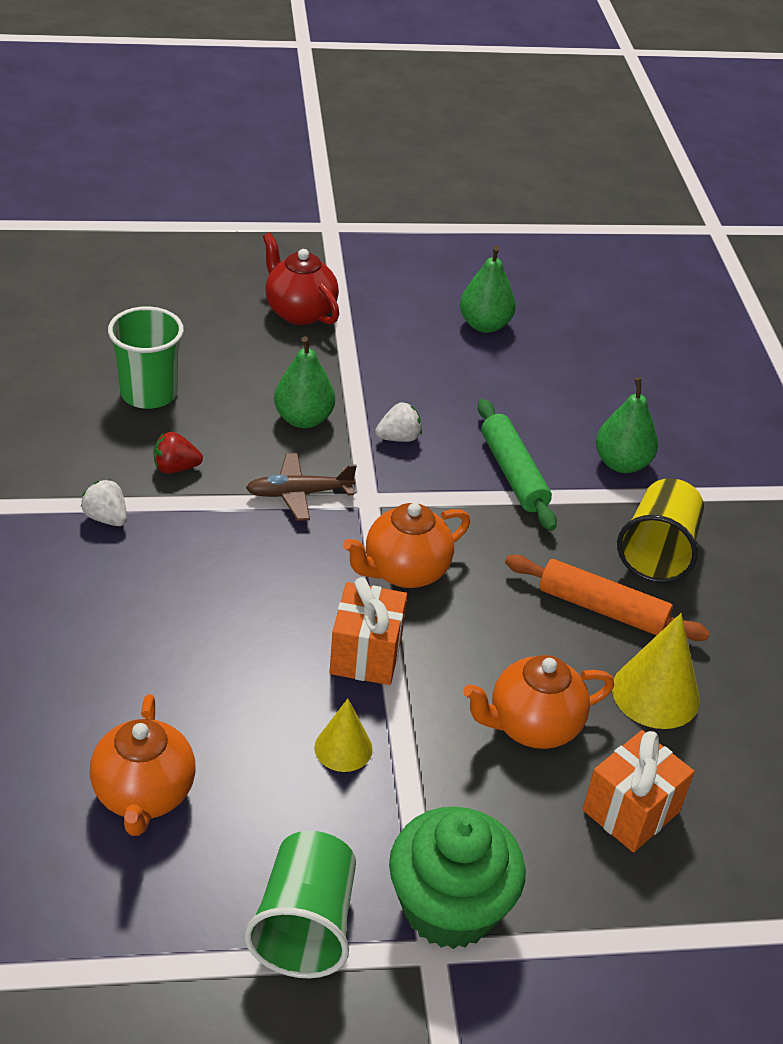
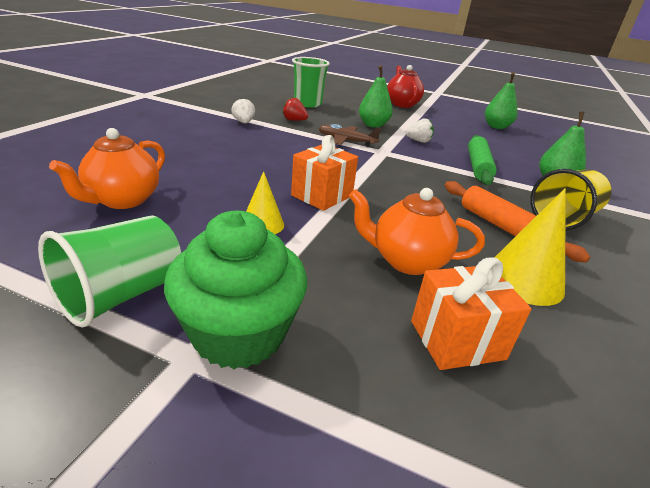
camera: 30 degrees right, 10 degrees down
orange teapot [343,503,470,588] -> none

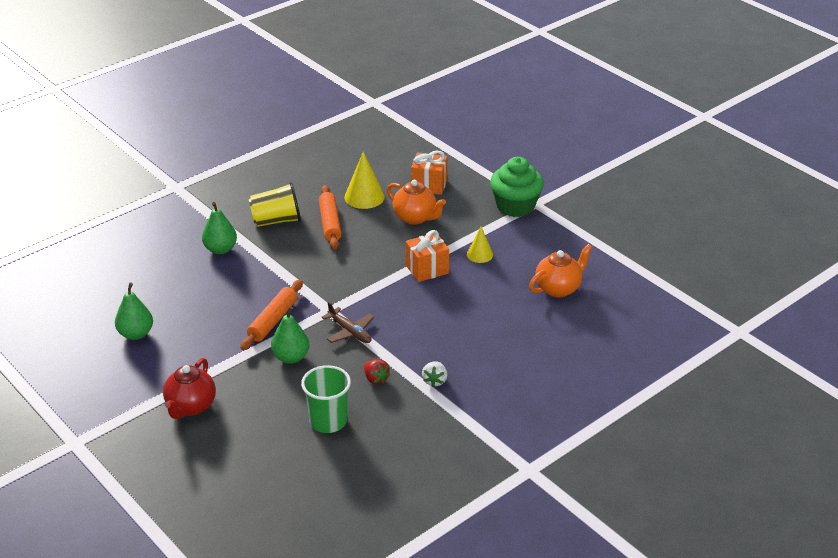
camera: 150 degrees left, 5 degrees up
green cup [38,215,181,327] -> none
white strawberry [406,118,434,143] -> orange rolling pin [240,280,303,350]
green rolling pin [468,135,497,185] -> none

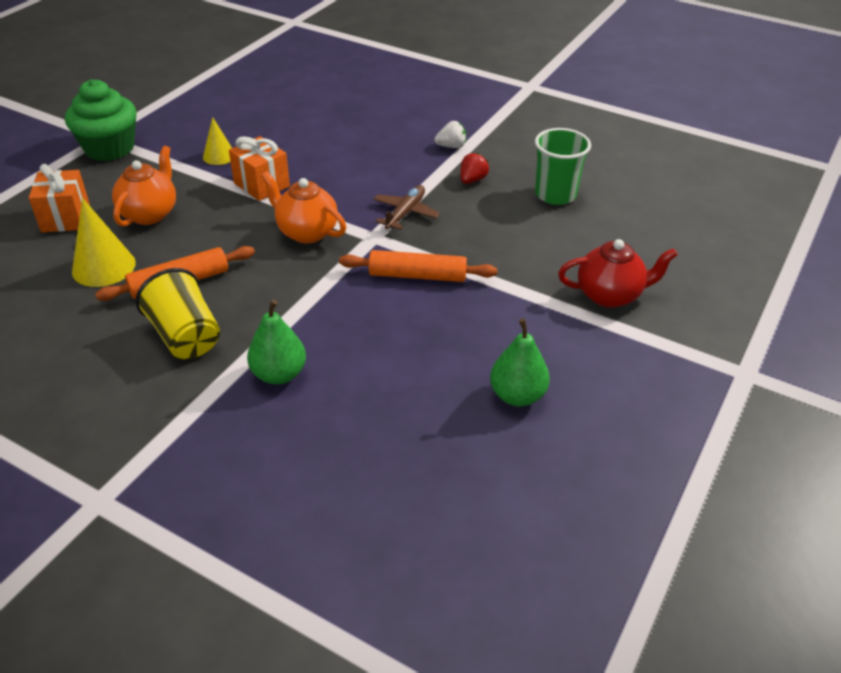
camera: 110 degrees left, 5 degrees up
green pear [271,306,309,364] -> none
orange teapot [529,244,593,298] -> orange teapot moved to [261,171,346,243]

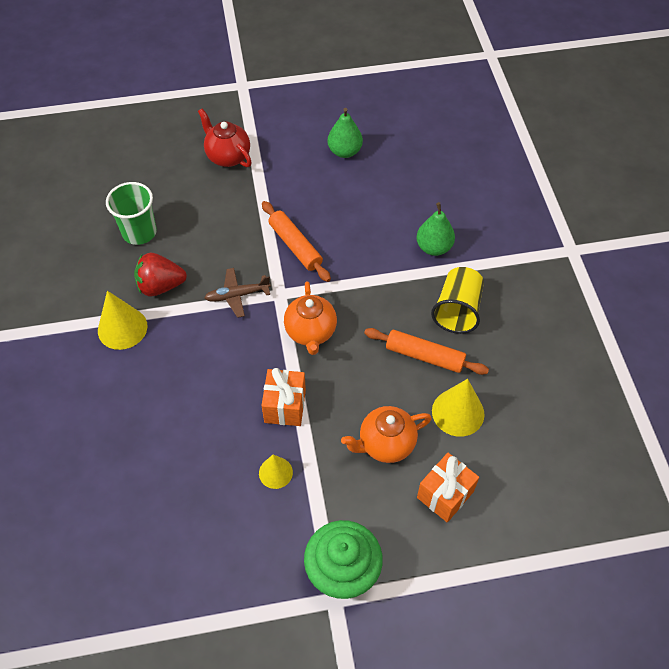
camera: 130 degrees left, 15 degrees up
white strawberry [434,121,466,148] -> yellow cone [98,291,147,350]
red strawberry [461,153,489,184] -> red strawberry [134,253,187,296], size x1.68

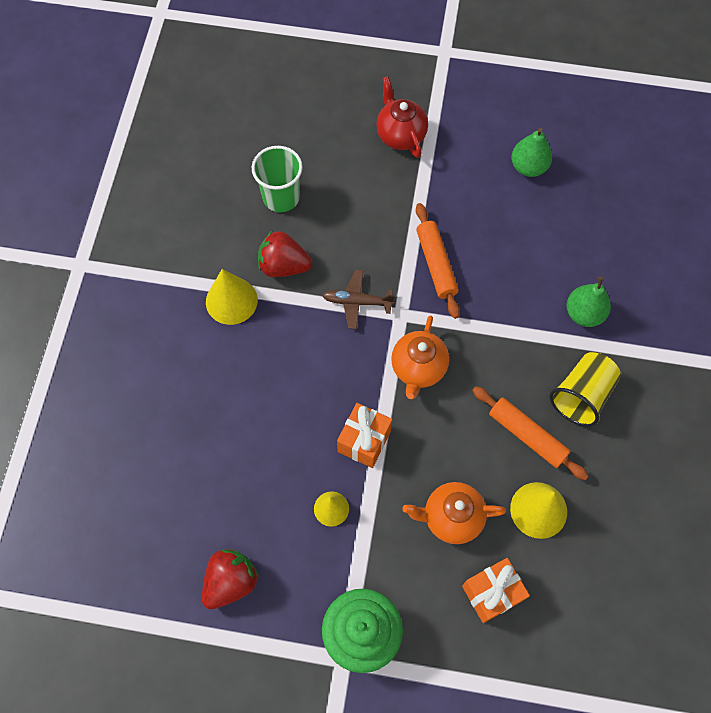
camera: 20 degrees right, 10 degrees up
none -> red strawberry [202,549,259,609]

